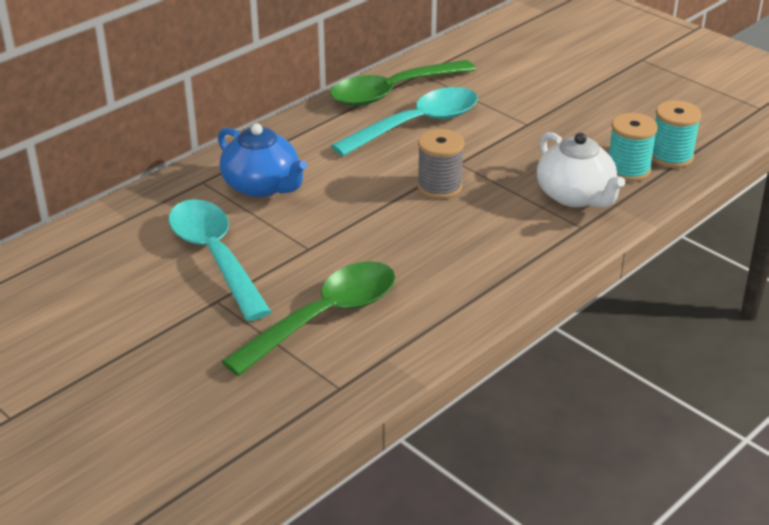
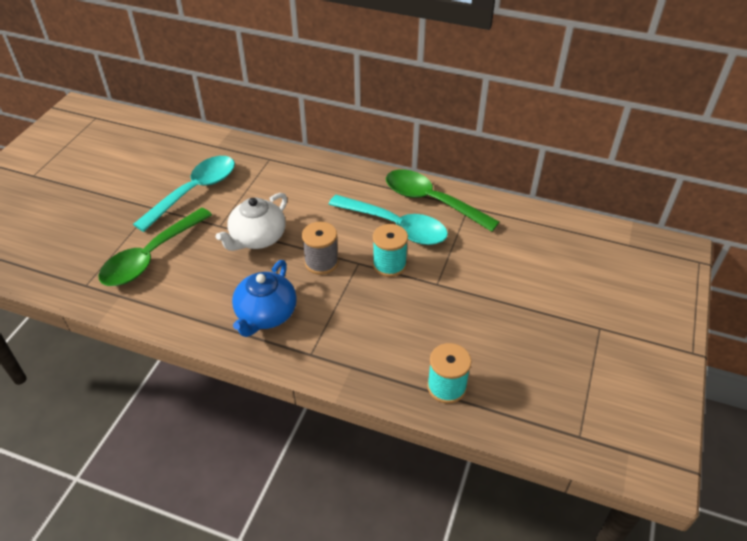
camera: 65 degrees right, 10 degrees up
blue teapot [218,123,307,197] -> blue teapot moved to [232,260,297,337]
green spoon [221,261,396,376] -> green spoon turned 105 degrees clockwise [98,208,212,286]
white teapot [537,132,625,207] -> white teapot moved to [216,193,287,251]
turquoise spool [609,113,658,182] -> turquoise spool moved to [373,224,408,277]

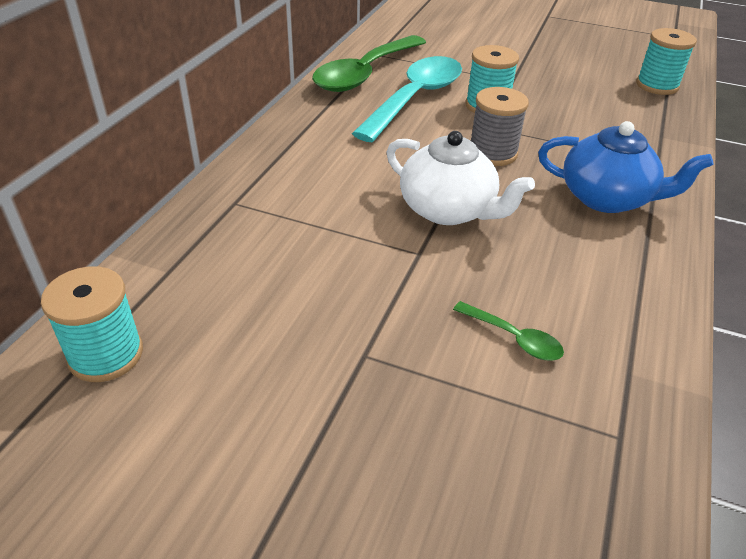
camera: 90 degrees left, 5 degrees down
green spoon [98,208,212,286] -> green spoon [453,301,564,360], size x0.43
turquoise spoon [133,156,235,232] -> none
none -> turquoise spool [41,266,143,382]

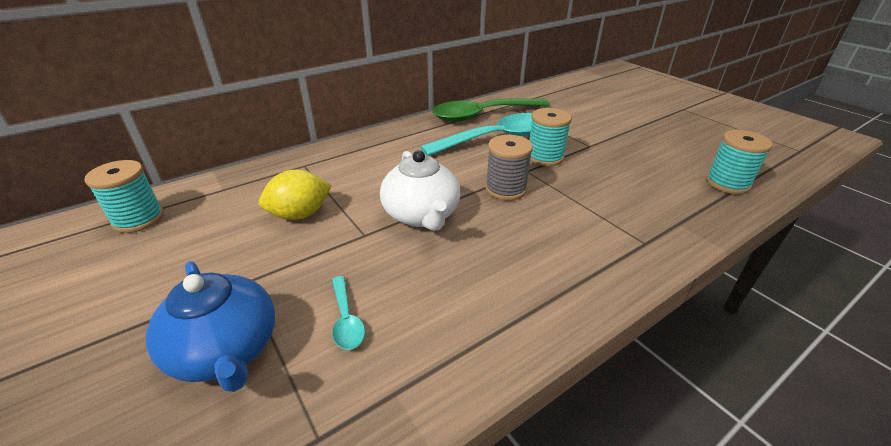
camera: 35 degrees right, 5 degrees down
green spoon [453,301,564,360] -> turquoise spoon [332,276,365,350]
blue teapot [538,121,713,213] -> blue teapot moved to [146,261,275,392]
none -> yellow lemon [259,170,332,220]

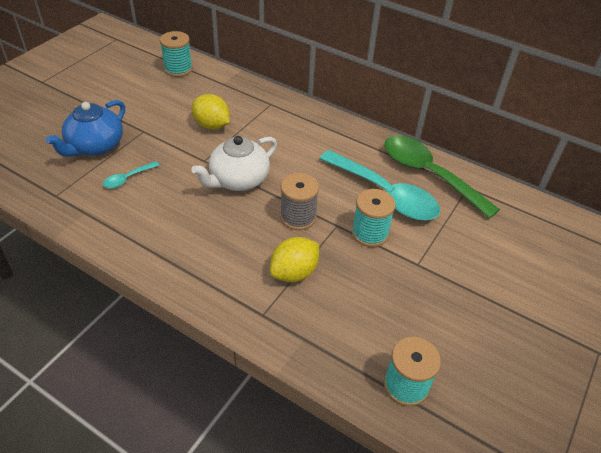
camera: 65 degrees right, 10 degrees up
none -> yellow lemon [270,237,319,282]

